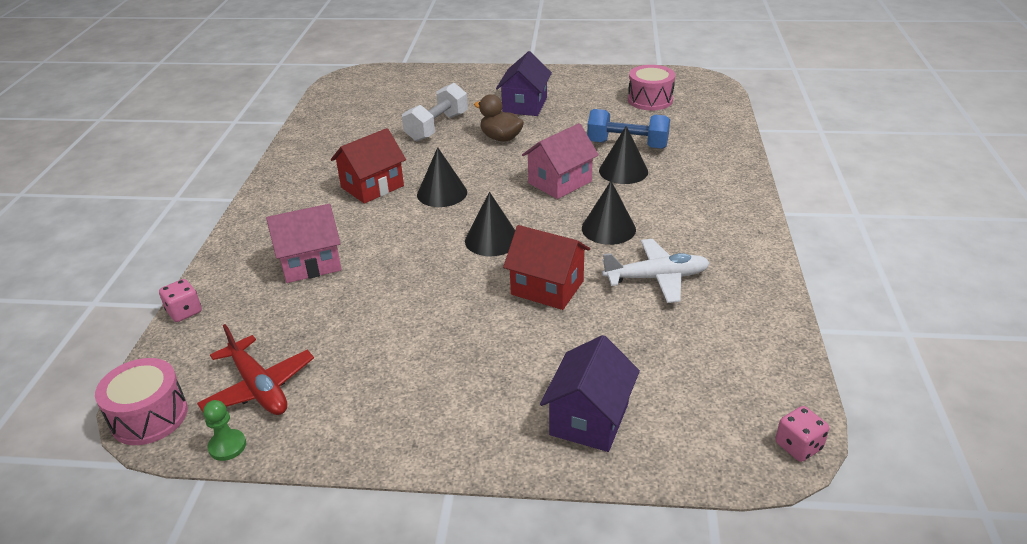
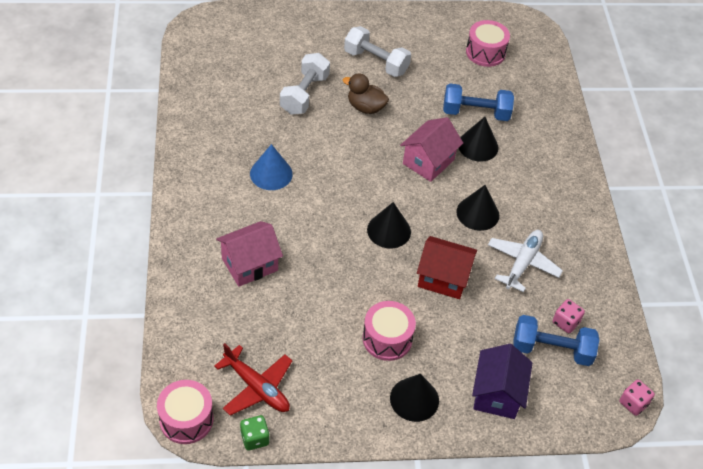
camera: 15 degrees left, 15 degrees up
pink dice [159,279,202,322] -> pink dice moved to [553,299,585,333]
green pawn [203,400,246,461] -> green dice [240,415,269,450]
red house [331,128,406,204] -> blue cone [250,144,293,190]
black cone [417,147,467,207] -> black cone moved to [390,374,439,422]
purple house [496,51,552,116] -> white dumbbell [344,26,411,77]
white plane [602,239,710,303] -> white plane turned 45 degrees counterclockwise [488,230,563,292]
none -> pink drum [363,301,416,361]
none -> blue dumbbell [513,315,599,366]

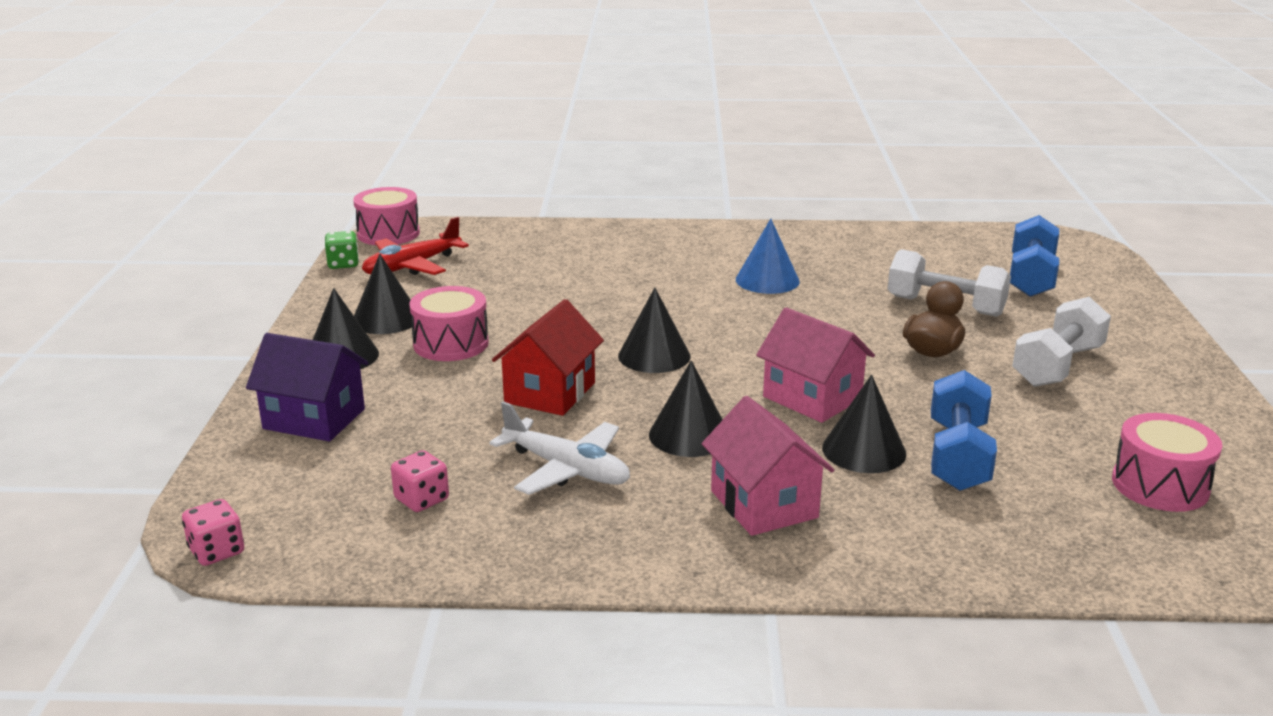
camera: 100 degrees right, 25 degrees down
pink house [216,221,283,287] -> pink house moved to [702,396,834,536]
blue dumbbell [513,315,599,366] -> blue dumbbell moved to [1010,215,1059,297]
none -> black cone [354,254,412,334]

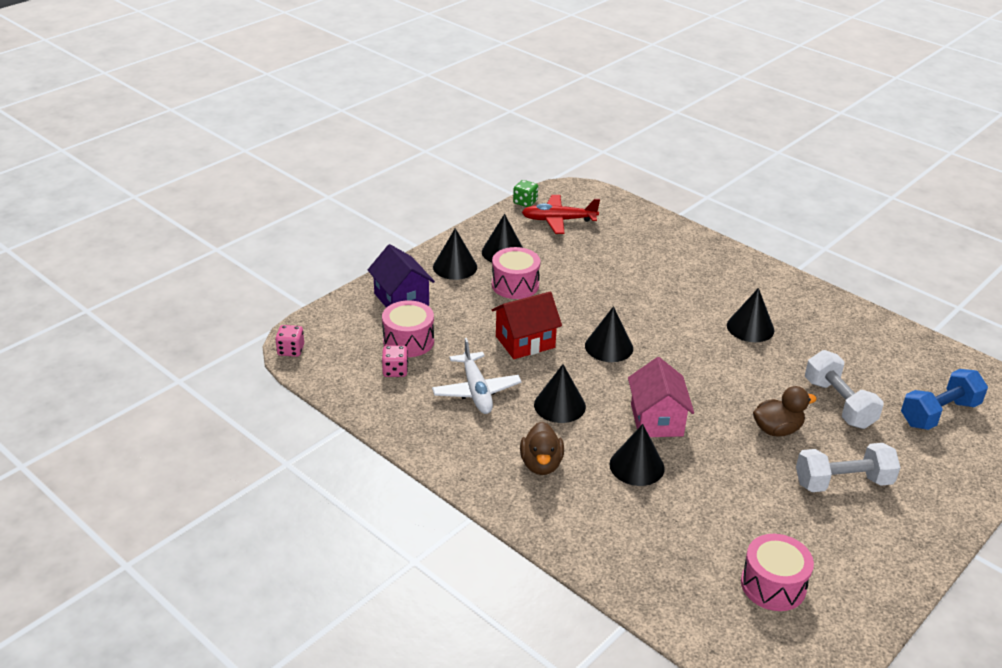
camera: 40 degrees right, 10 degrees up
pink drum [353,187,420,245] -> pink drum moved to [382,300,434,357]
pink house [702,396,834,536] -> brown duck [520,422,564,475]
blue cone [736,219,800,294] -> black cone [727,288,774,342]
blue dumbbell [931,370,997,491] -> none

